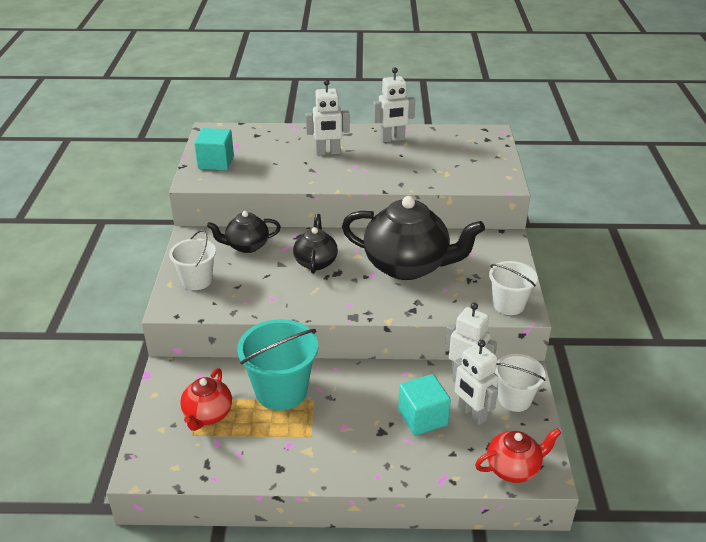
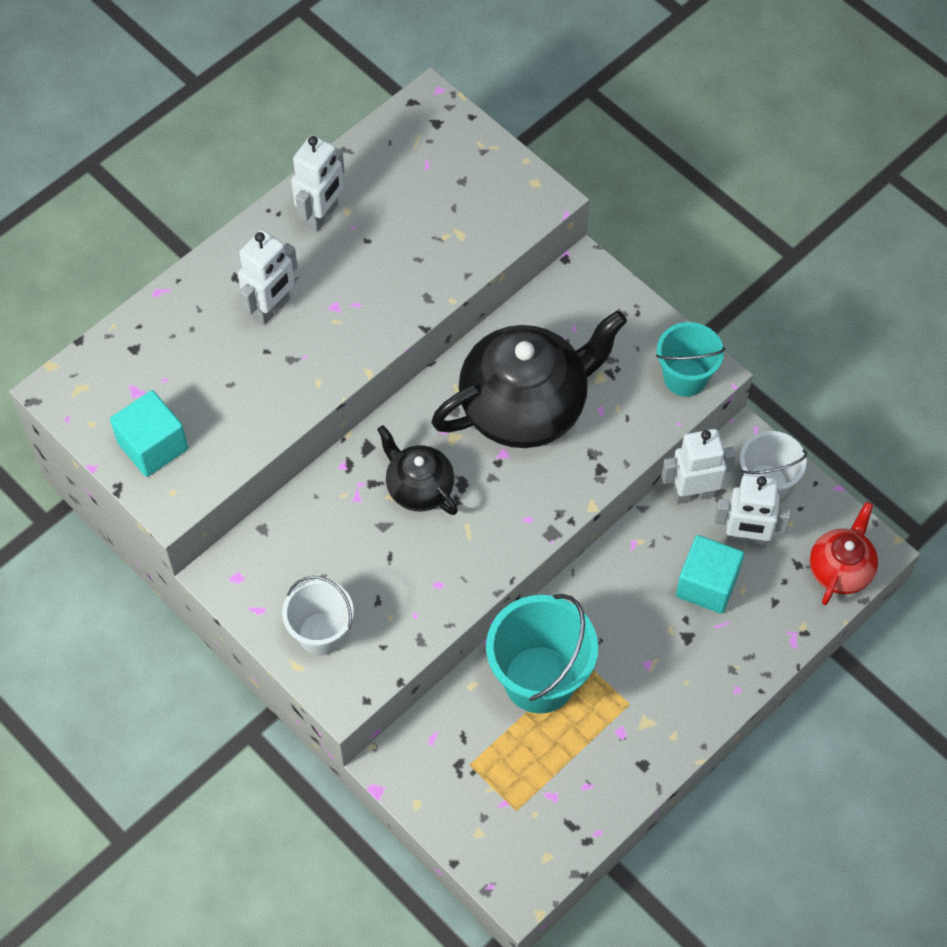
camera: 45 degrees left, 25 degrees up
red teapot [180,368,232,431] -> none
black teapot [207,211,281,253] -> none
white bucket [489,261,538,315] -> turquoise bucket [656,322,725,397]

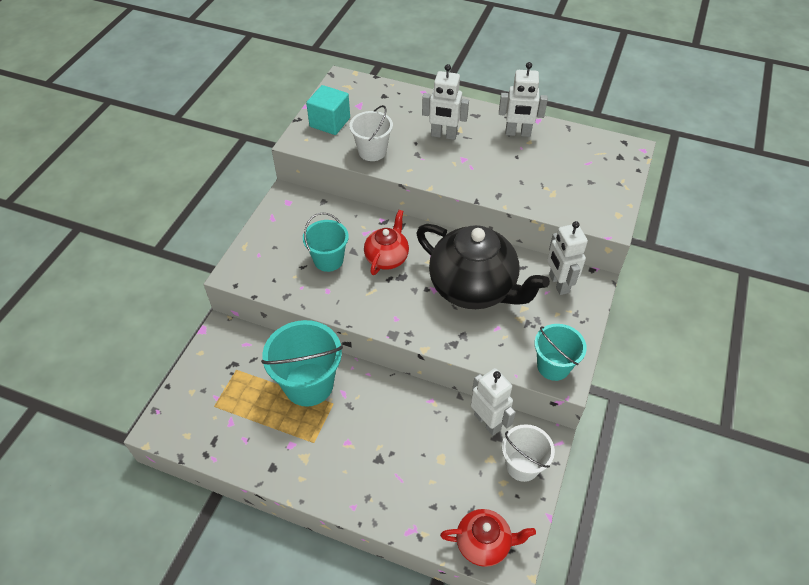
camera: 65 degrees right, 10 degrees down
white bucket [282,576,354,655] -> white bucket moved to [349,105,393,161]
black teapot [377,425,458,515] -> red teapot [364,210,409,275]
turquoise cube [676,535,744,614] -> none
white robot [715,475,791,548] -> white robot moved to [547,221,588,295]
none -> turquoise bucket [303,213,349,272]

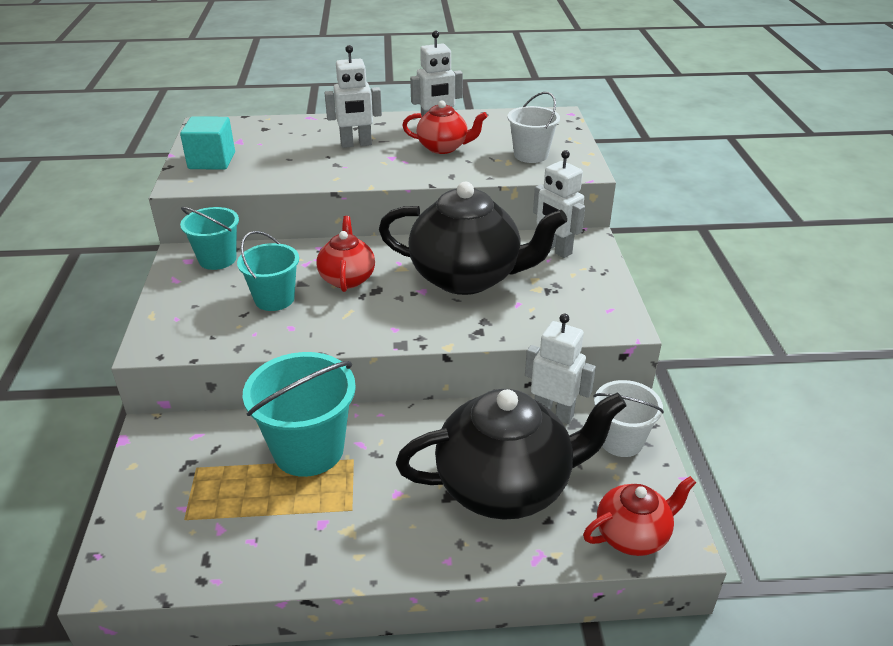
camera: 25 degrees left, 15 degrees down
white bucket [349,105,393,161] -> white bucket moved to [507,92,560,163]
turquoise bucket [535,324,587,381] -> turquoise bucket moved to [180,207,239,270]
none -> black teapot [396,389,627,520]
none -> red teapot [402,101,488,154]

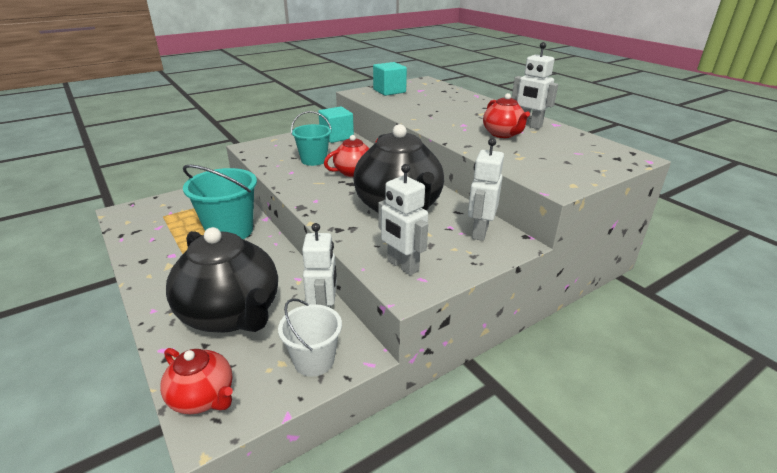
camera: 60 degrees right, 5 degrees down
turquoise bucket [180,207,239,270] -> turquoise cube [318,106,354,143]
white robot [325,45,382,148] -> white robot moved to [378,164,428,275]
white bucket [507,92,560,163] -> none

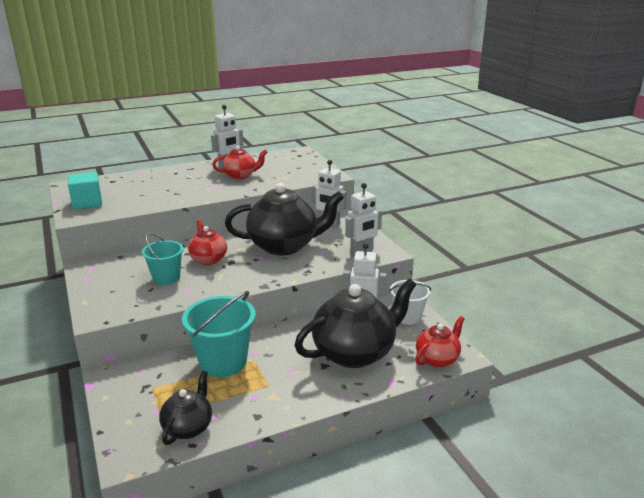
camera: 80 degrees left, 5 degrees down
turquoise cube [318,106,354,143] -> none
none -> black teapot [159,371,212,445]

